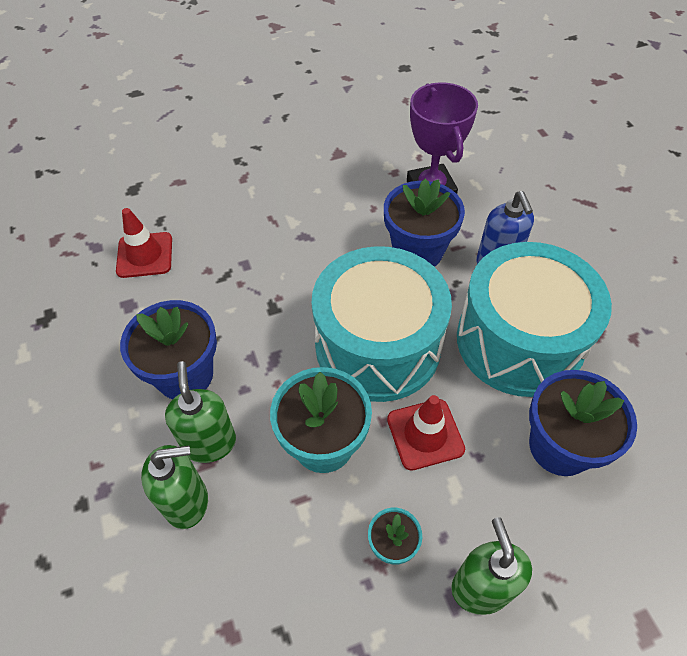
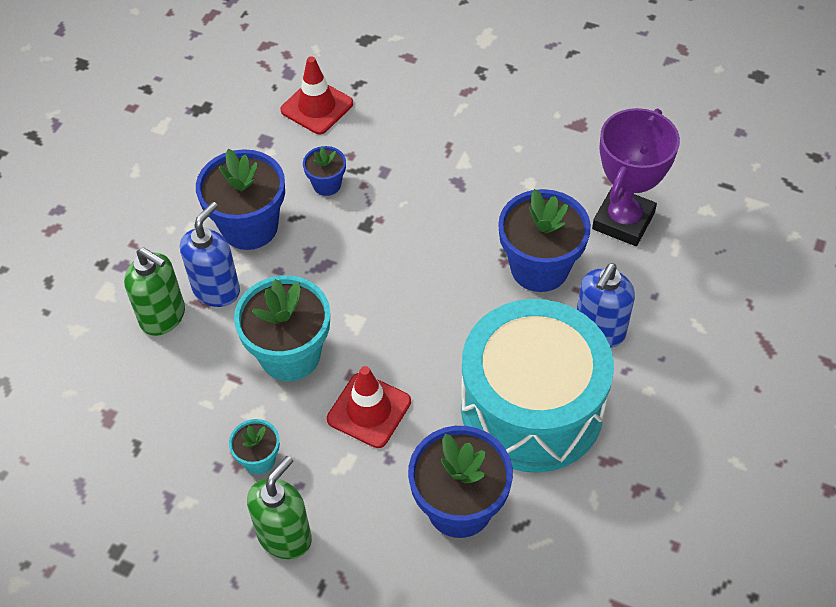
camera: 45 degrees right, 0 degrees up
green soap dispenser [165,361,236,463] -> blue soap dispenser [180,202,240,307]
turquoise drum [312,246,452,402] -> none
none -> blue flower pot [303,146,346,196]

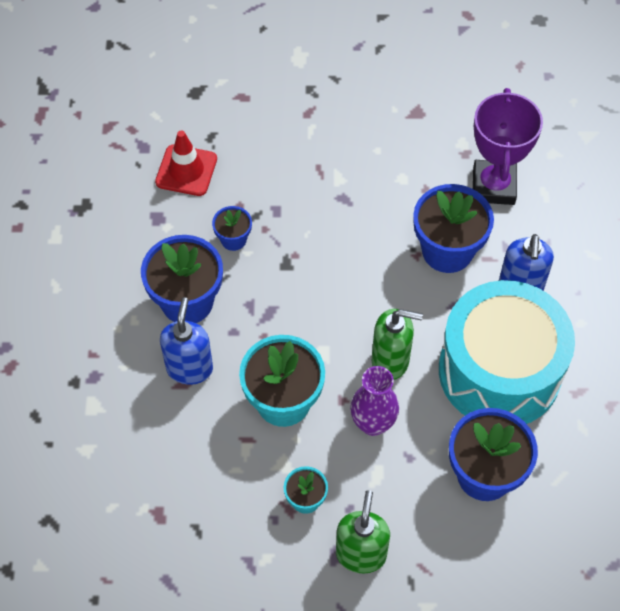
camera: 25 degrees left, 5 degrees up
green soap dispenser [124,248,185,336] -> green soap dispenser moved to [372,309,423,380]
red traffic cone [327,366,411,448] -> purple vase [350,366,399,436]

